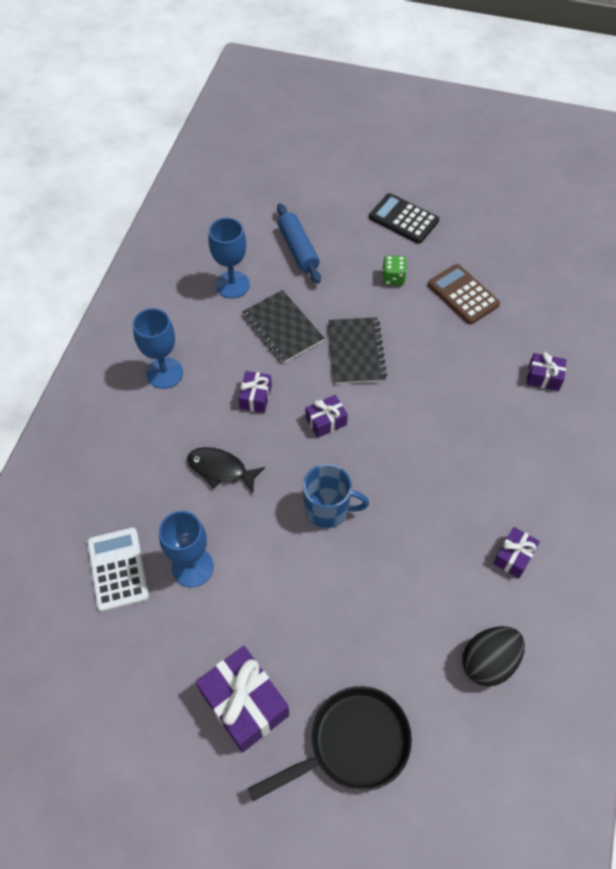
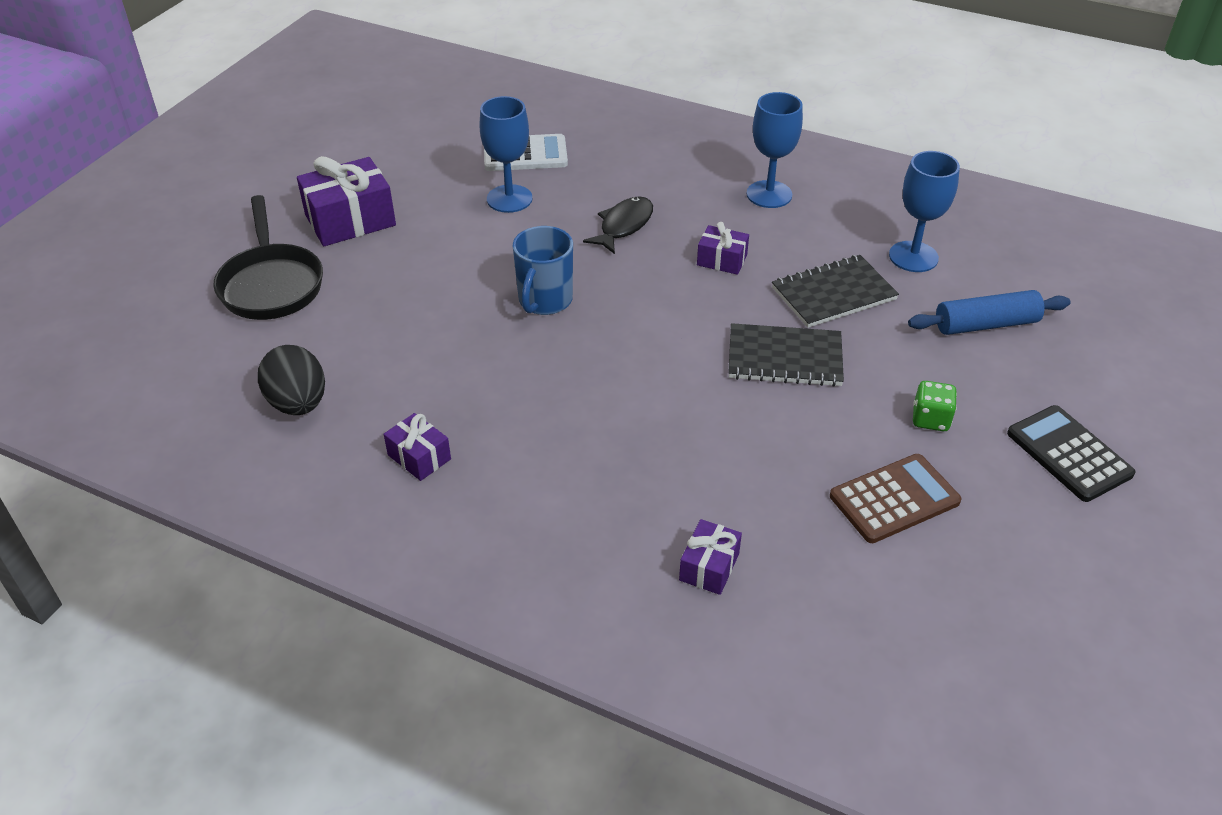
camera: 100 degrees right, 15 degrees down
purple gift [306,395,348,438] -> none
black calculator [369,193,439,244] -> black calculator turned 75 degrees counterclockwise [1007,405,1136,502]

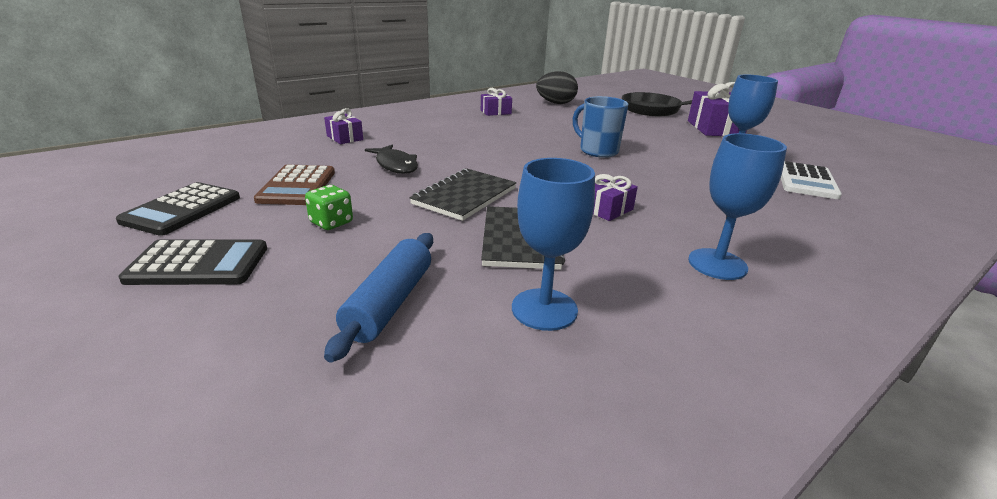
camera: 115 degrees right, 15 degrees down
black fish [583,196,653,254] -> black fish moved to [365,145,418,174]
none -> black calculator [116,182,240,236]

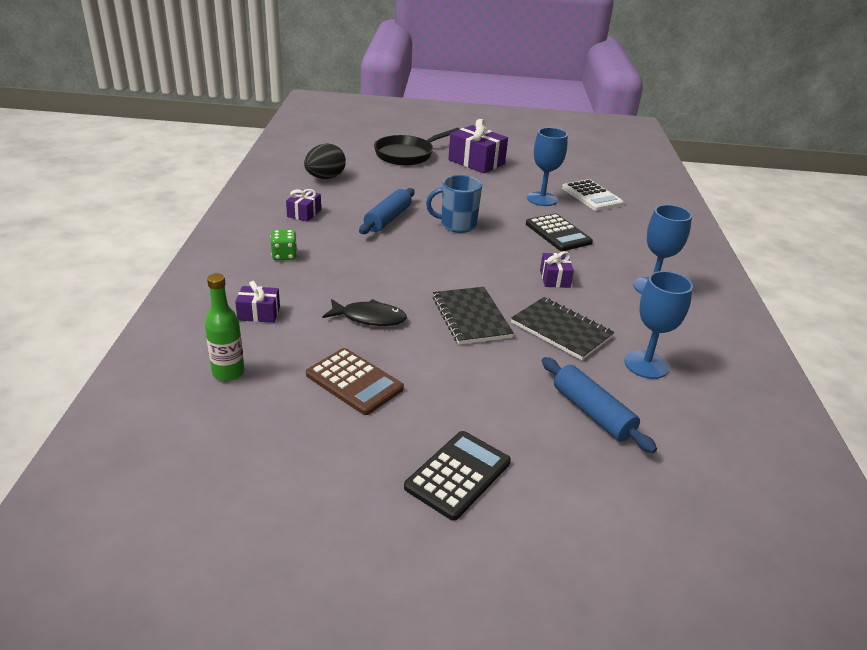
camera: 50 degrees left, 5 degrees up
black calculator [116,182,240,236] -> black calculator moved to [526,213,593,251]
green dice [305,185,353,230] -> green dice moved to [271,230,297,260]
none -> green bottle [205,273,244,381]
none -> blue rolling pin [359,188,414,234]

